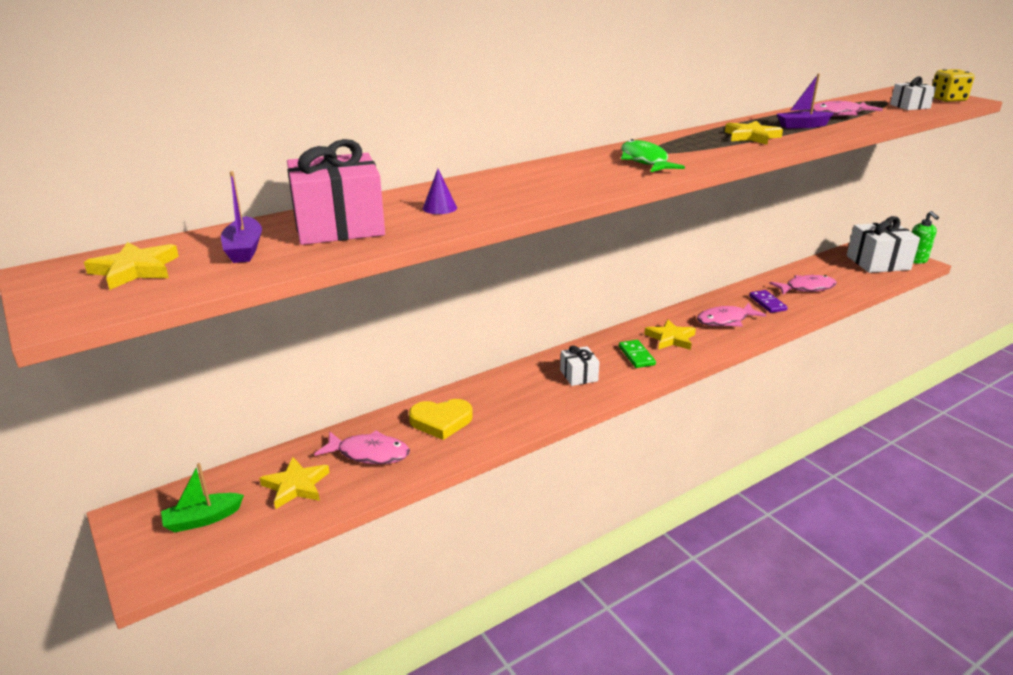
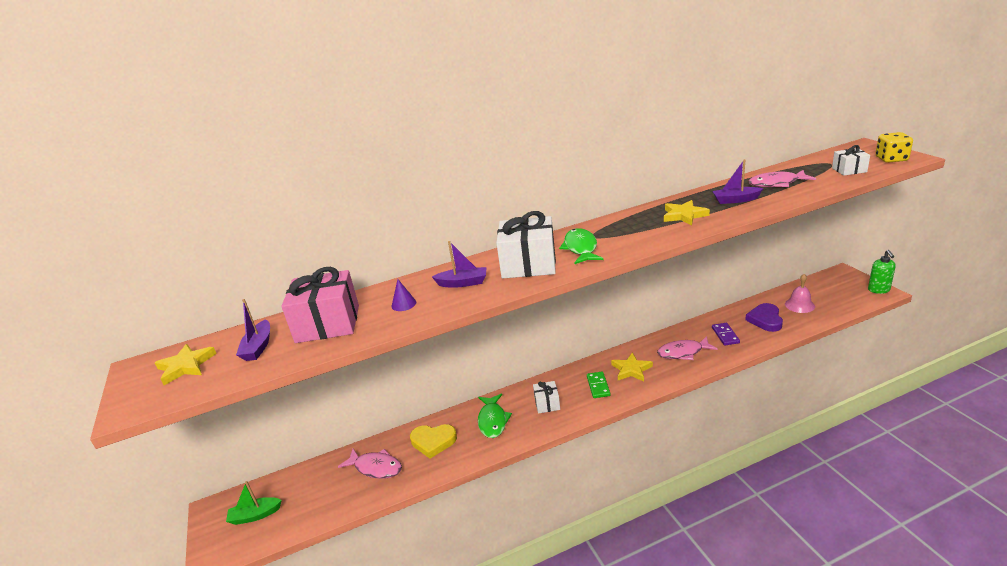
camera: 15 degrees right, 0 degrees up
yellow star [259,457,330,509] -> none
pink fish [769,275,837,295] -> purple heart [745,303,783,332]
white gift [847,216,920,273] -> white gift moved to [496,211,556,279]
none -> purple boat [432,241,487,288]
none -> green fish [478,394,512,438]
none -> pink bell [785,274,815,313]

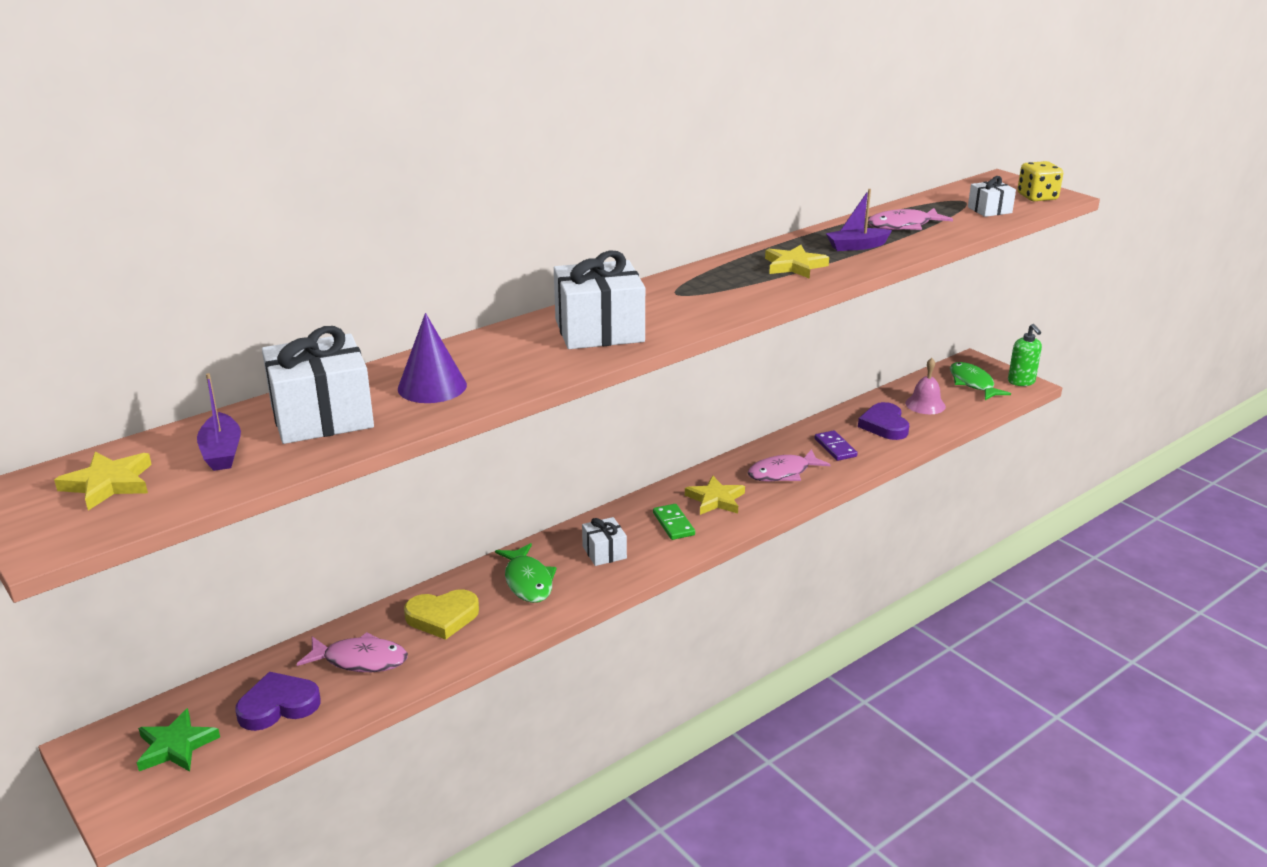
camera: 20 degrees left, 0 degrees up
green boat [226,481,282,525] -> green star [137,708,220,772]
pink gift [281,267,359,343] -> white gift [262,326,374,444]
purple cone [391,279,416,311] -> purple cone [398,313,467,403], size x1.79
purple boat [432,241,487,288] -> none
green fish [559,228,604,264] -> green fish moved to [950,362,1011,400]
none -> purple heart [235,672,321,731]

